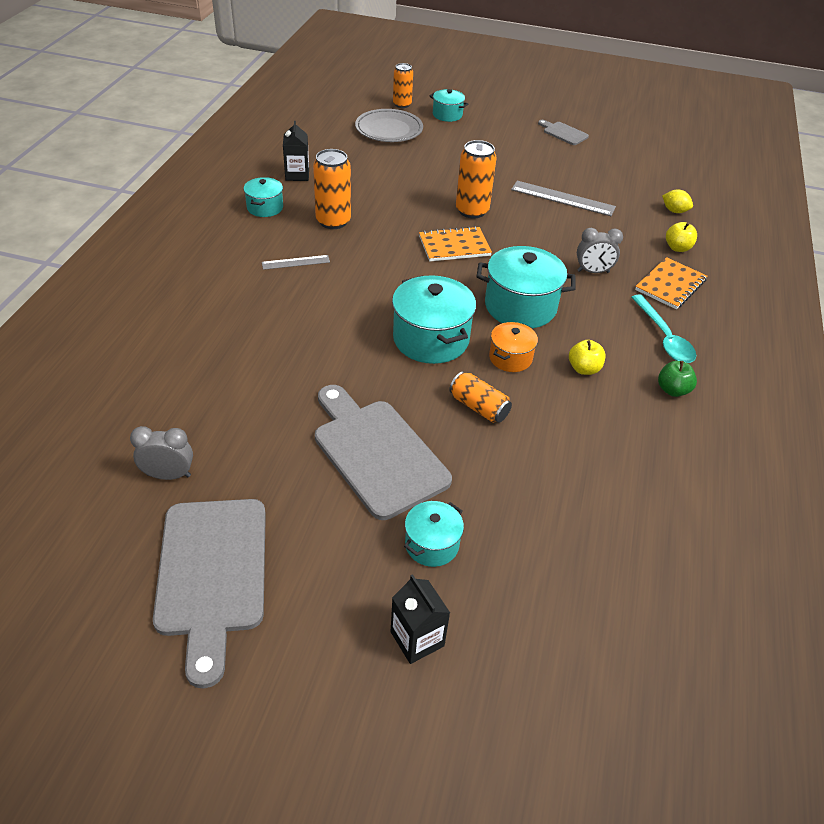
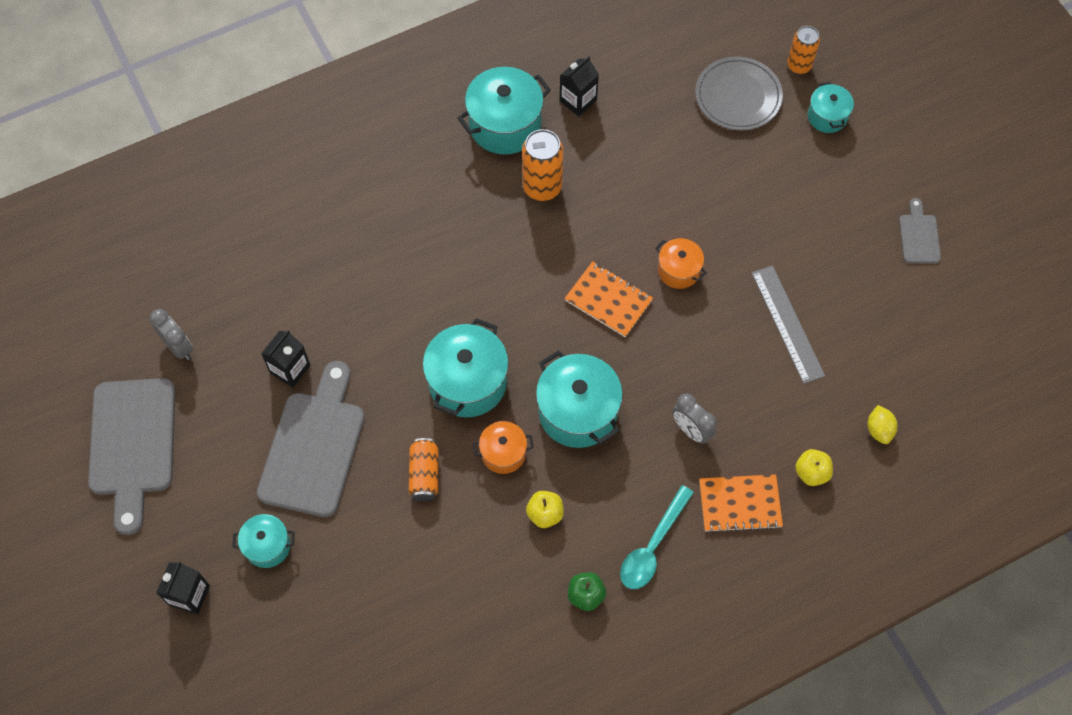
camera: 50 degrees right, 20 degrees up
grey cutting board [153,499,266,688] -> grey cutting board turned 45 degrees counterclockwise [88,378,175,535]
turquoise pot [244,177,283,217] -> turquoise pot [457,67,551,155], size x1.78
grey ruler [262,255,330,270] -> none
orange can [456,140,497,219] -> orange pot [655,238,707,289]
none -> black carton [261,330,311,388]

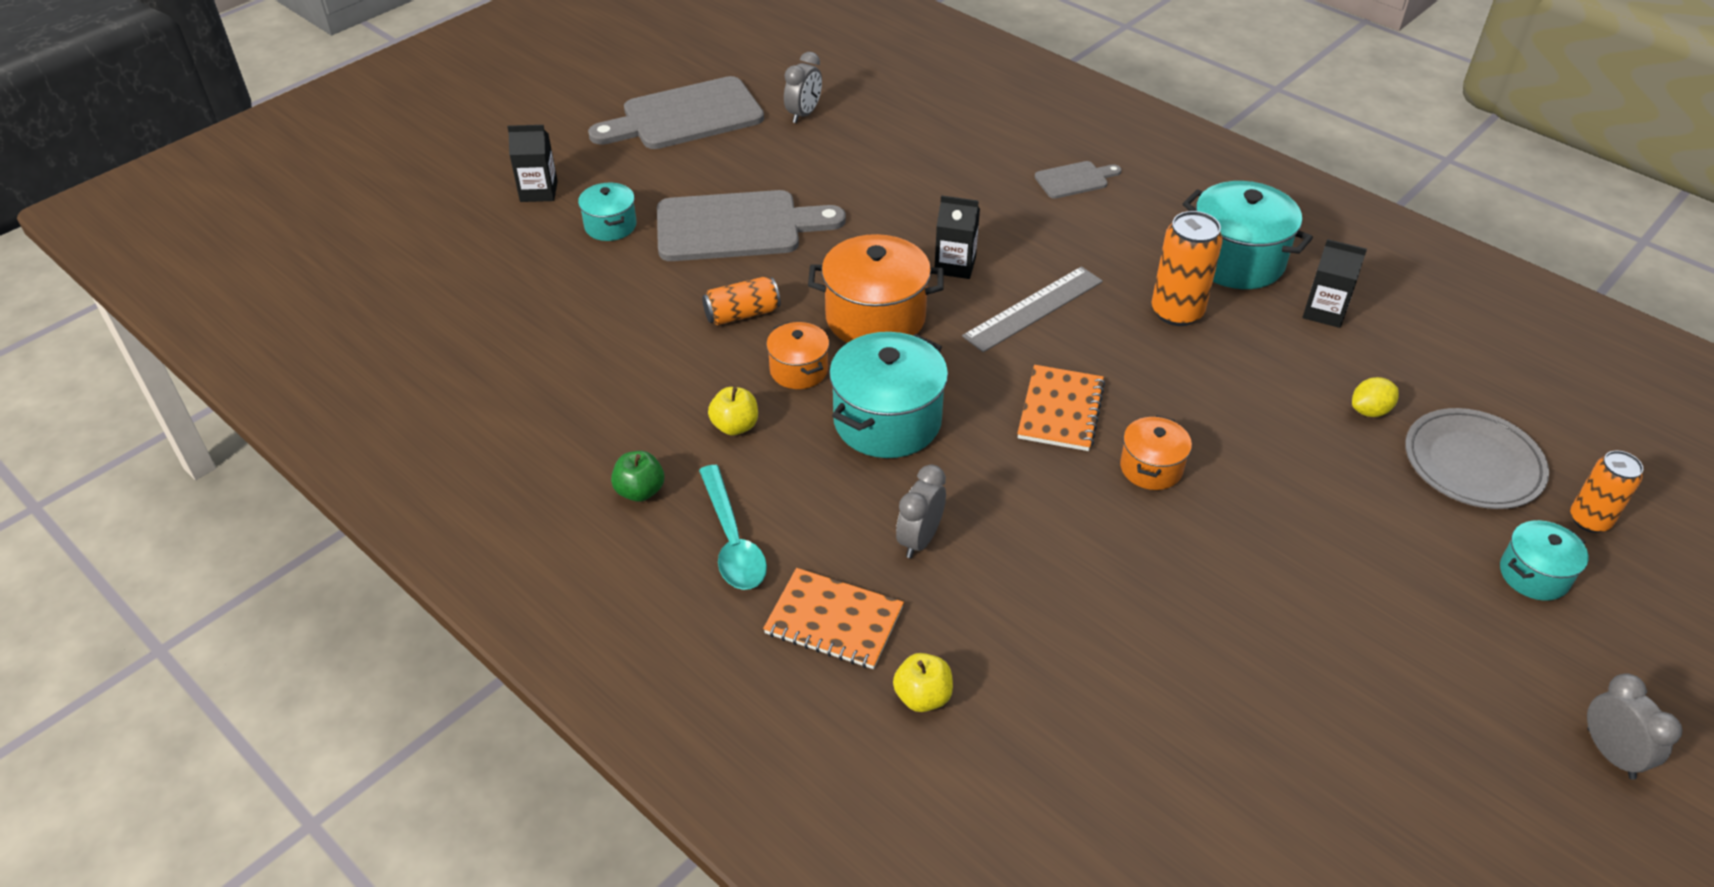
camera: 70 degrees right, 20 degrees down
black carton [261,330,311,388] -> black carton moved to [935,195,980,279]
turquoise pot [423,318,509,417] -> orange pot [808,234,944,343]
turquoise spoon [620,485,694,589] -> turquoise spoon turned 120 degrees counterclockwise [699,465,767,590]
orange notebook [699,474,783,533] -> orange notebook turned 45 degrees counterclockwise [763,568,904,669]
grey ruler [752,266,825,384] -> grey ruler moved to [962,266,1103,352]
yellow lemon [867,405,898,444] -> yellow lemon moved to [1352,377,1399,417]
grey cutting board [899,198,941,263] -> grey cutting board moved to [1035,161,1122,199]
none -> grey clock [1587,673,1682,780]

